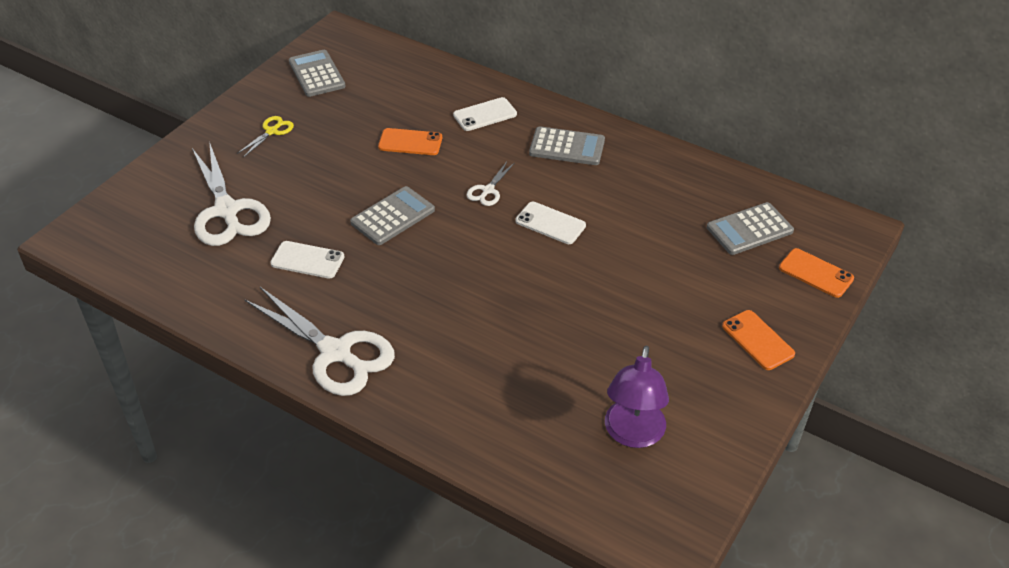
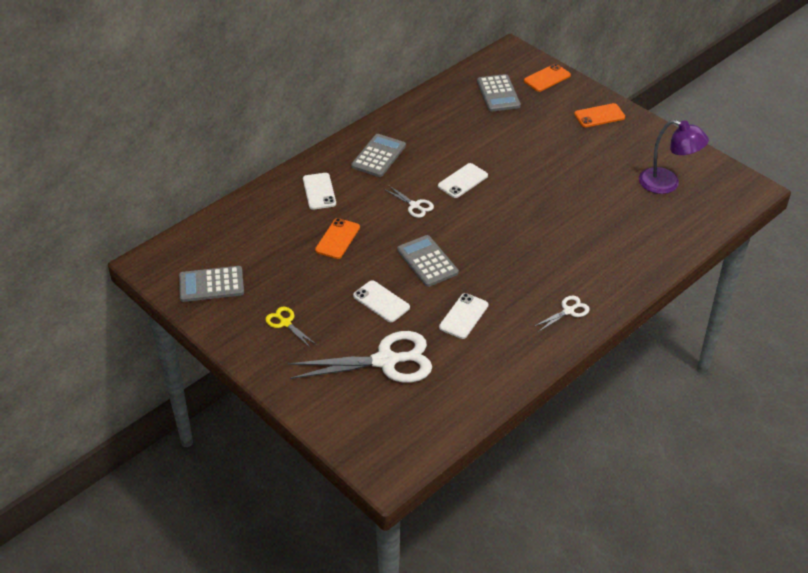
camera: 75 degrees left, 0 degrees up
white scissors [244,287,395,396] -> white scissors [535,295,590,331], size x0.46
none -> white phone [353,280,410,322]

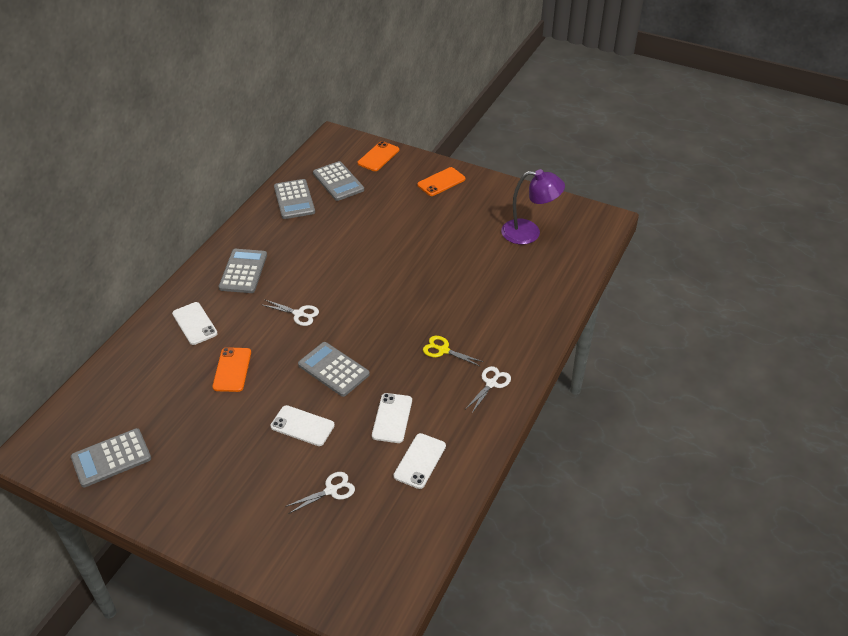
camera: 20 degrees left, 0 degrees up
yellow scissors [265,307,317,347] -> yellow scissors moved to [423,336,483,367]
white scissors [288,331,432,383] -> white scissors [285,472,355,514], size x0.46
white phone [438,163,488,198] -> white phone moved to [393,433,446,489]
none -> grey calculator [274,179,315,219]

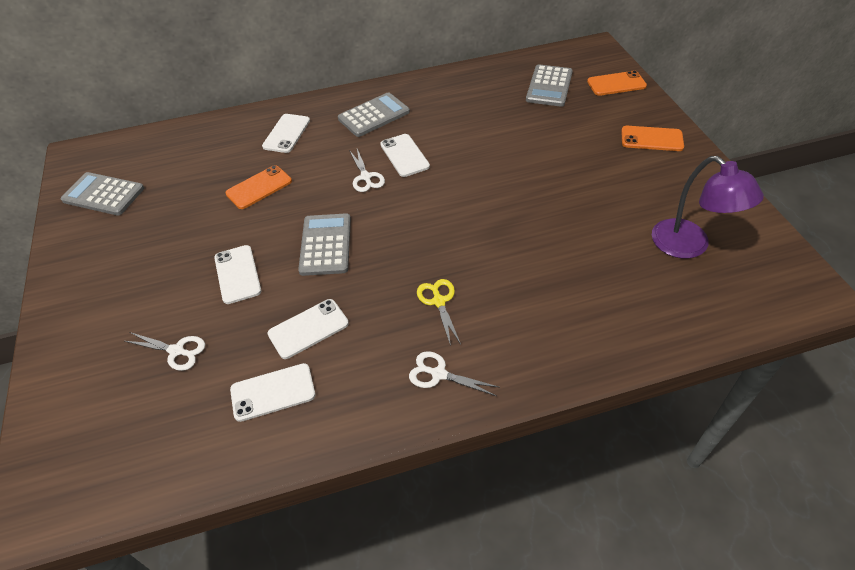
camera: 50 degrees right, 5 degrees up
grey calculator [274,179,315,219] -> none
white scissors [466,366,511,413] -> white scissors turned 150 degrees counterclockwise [409,351,500,396]
none -> white phone [380,134,430,177]

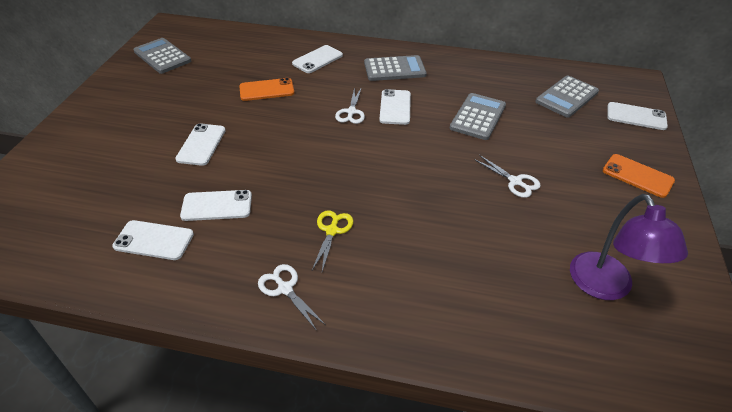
camera: 25 degrees right, 5 degrees down
white scissors [125,332,205,371] -> white scissors moved to [474,155,541,198]
grey calculator [298,213,351,276] -> grey calculator moved to [450,93,506,140]
orange phone [587,70,647,96] -> white phone [607,102,668,130]

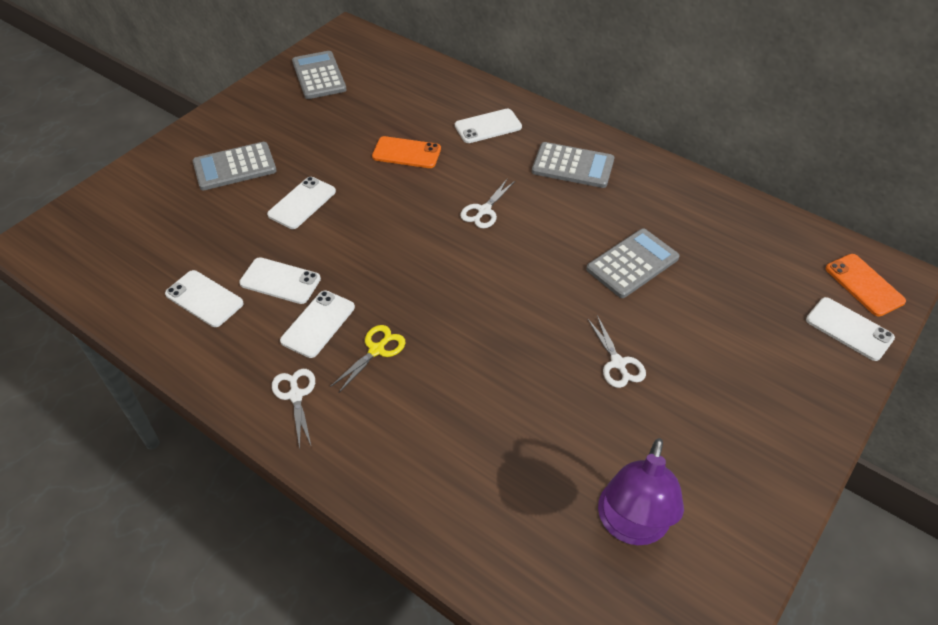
camera: 25 degrees right, 5 degrees up
white phone [379,89,411,125] -> white phone moved to [280,290,355,358]
grey calculator [535,75,599,117] -> grey calculator moved to [193,142,277,190]
orange phone [603,154,675,198] -> orange phone moved to [826,254,906,317]

